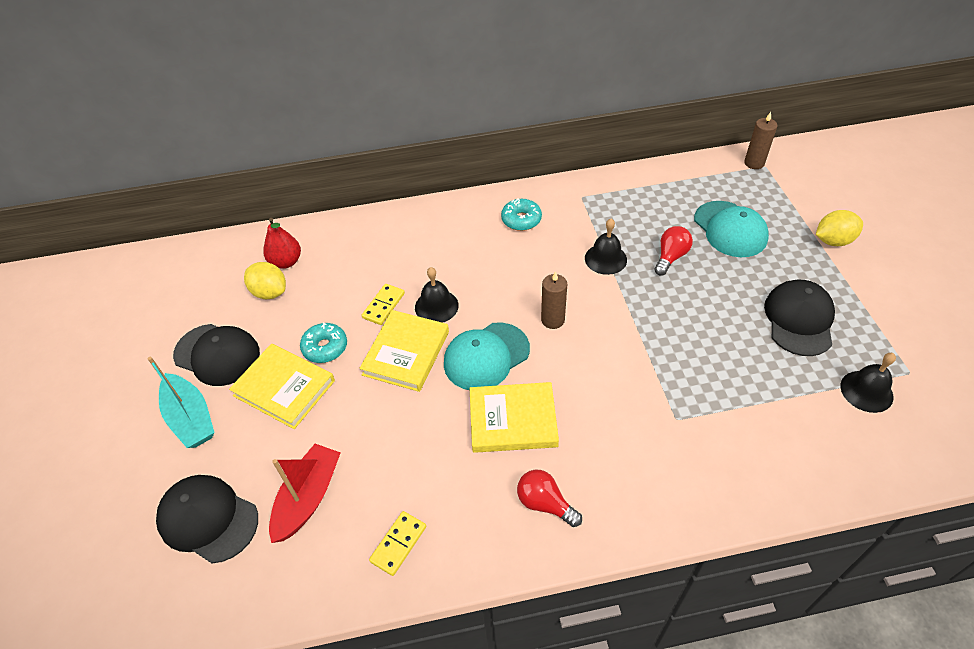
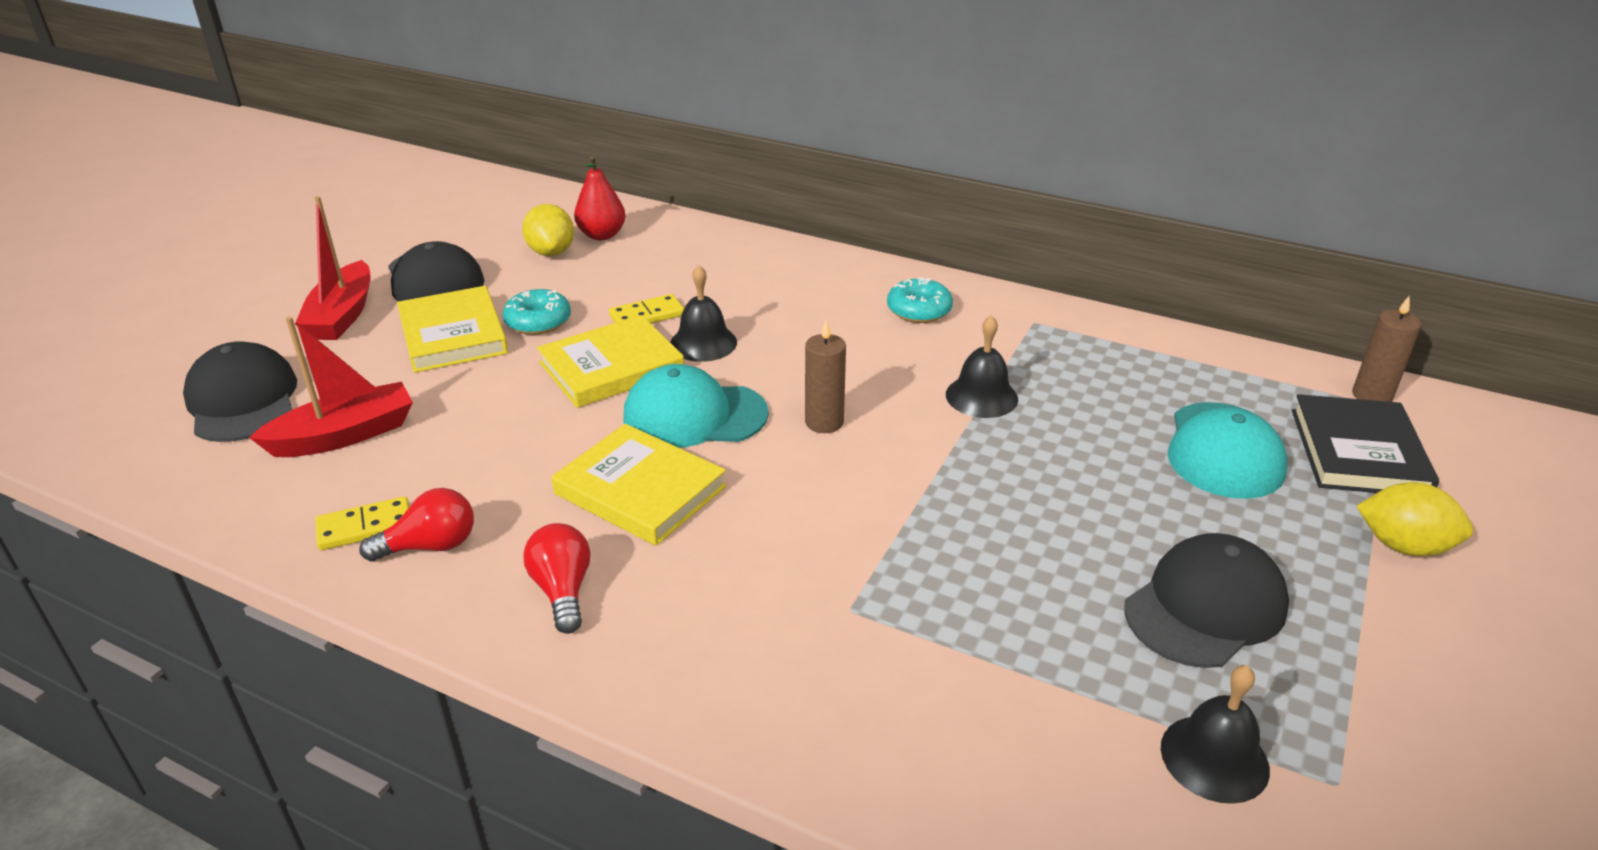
camera: 35 degrees right, 15 degrees down
turquoise boat [148,357,215,448] -> red boat [295,196,370,340]
red light bulb [654,226,693,276] -> red light bulb moved to [359,488,474,562]
none -> black book [1292,394,1439,493]

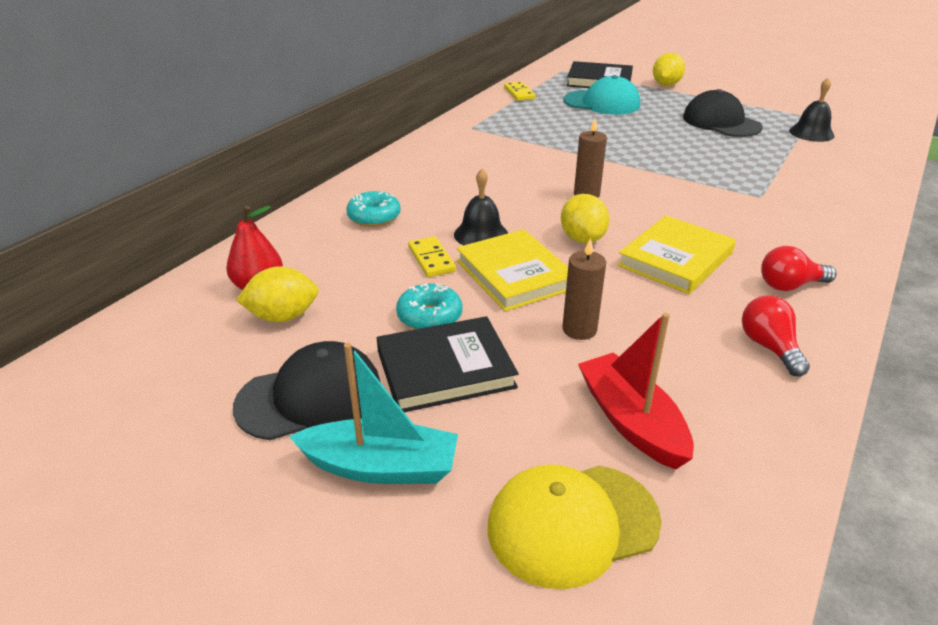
camera: 85 degrees left, 0 degrees up
black cap [183,341,297,442] -> yellow cap [487,465,661,589]
red boat [295,196,370,340] -> turquoise boat [289,343,458,484]
yellow domino [315,496,410,550] -> yellow domino moved to [504,82,536,101]
yellow book [397,286,508,373] -> black book [377,316,518,412]
turquoise cap [623,364,769,448] -> yellow lemon [561,194,609,243]
turquoise donut [887,277,953,323] -> turquoise donut moved to [346,191,401,227]
black bell [946,315,1018,418] -> none
brown candle [1352,296,1421,402] -> brown candle moved to [562,238,606,340]

